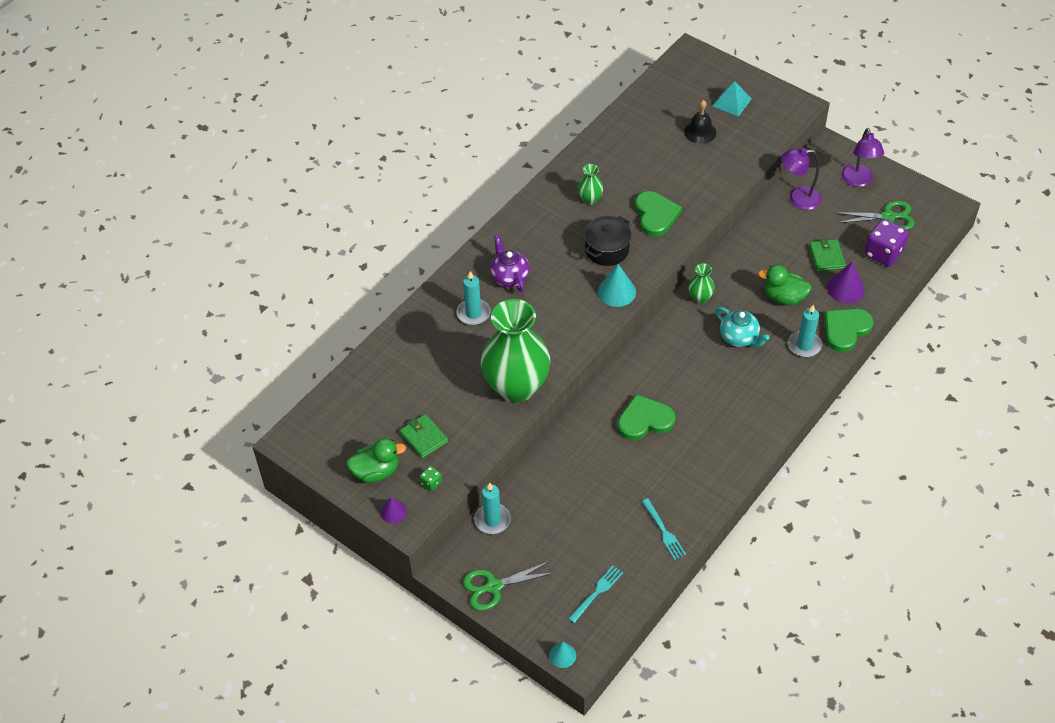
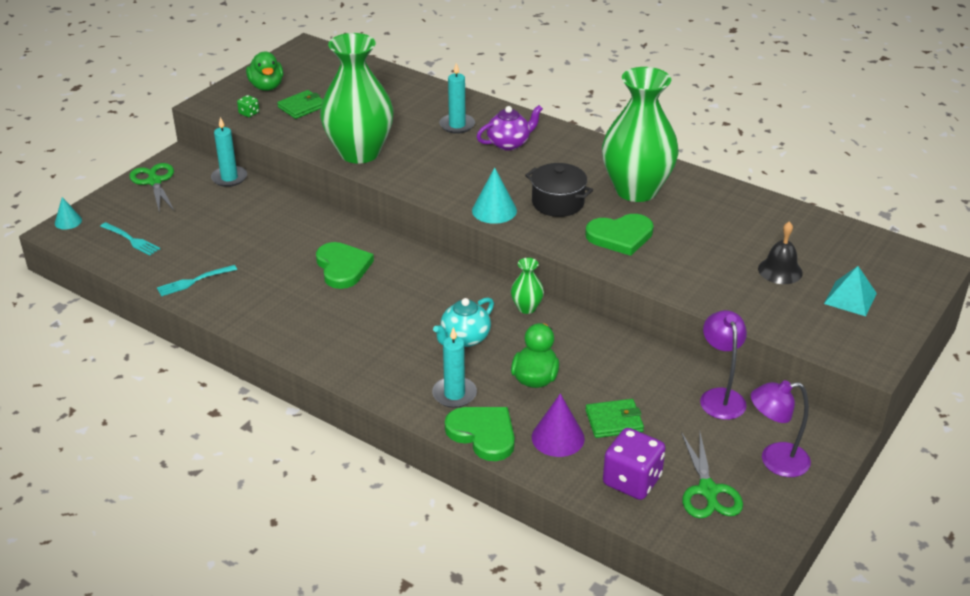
camera: 85 degrees right, 15 degrees down
purple cone [381,497,407,524] -> none
green vase [578,164,603,205] -> green vase [602,67,679,202], size x2.43

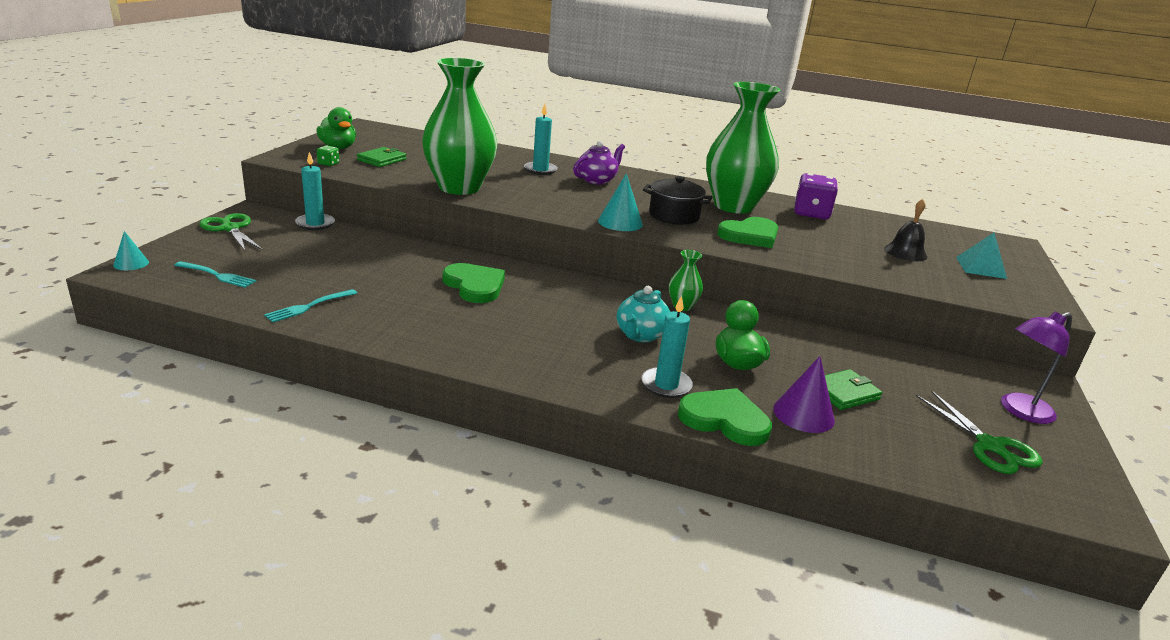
camera: 20 degrees left, 10 degrees down
purple dice [603,428,666,500] -> purple dice moved to [794,173,838,220]
purple lamp [700,310,747,420] -> none

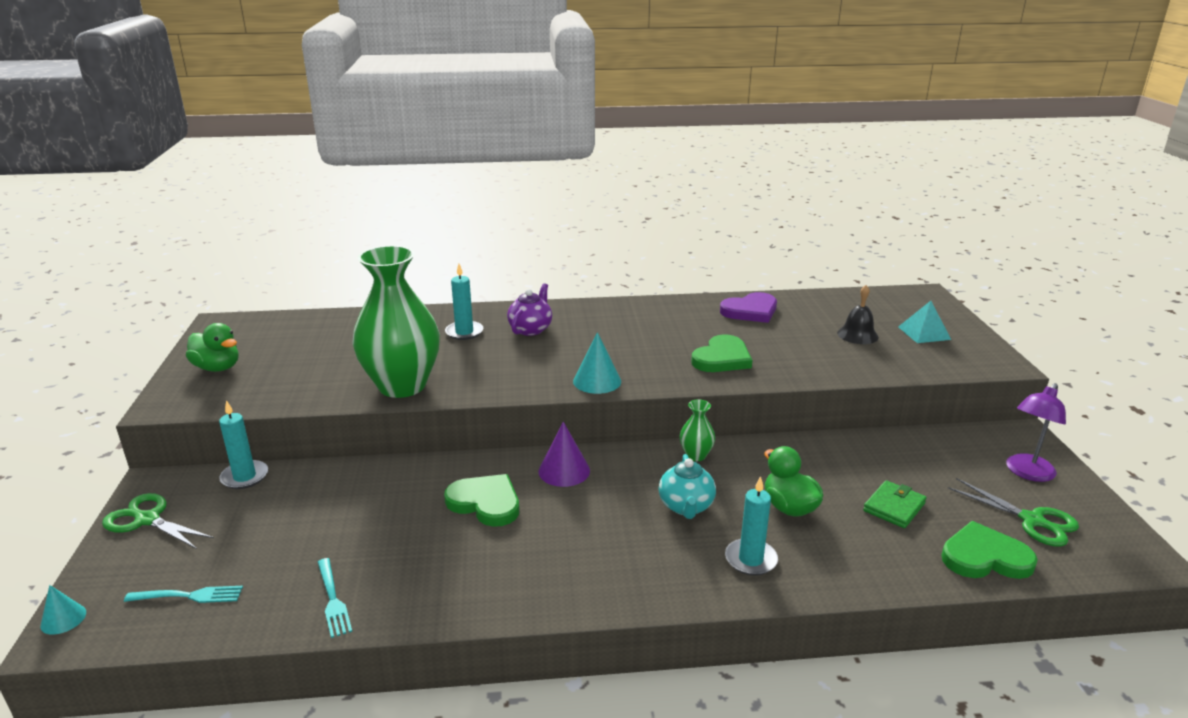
camera: 20 degrees left, 0 degrees up
turquoise fork [264,289,357,322] -> turquoise fork turned 45 degrees counterclockwise [318,558,352,638]
green dice [317,145,339,166] -> none
green wallet [357,147,406,167] -> none
black pot [643,176,713,225] -> none
green heart [678,388,772,446] -> green heart moved to [941,521,1038,579]
green vase [706,82,780,214] -> none
purple cone [773,356,835,433] -> purple cone moved to [539,422,590,487]
purple dice [794,173,838,220] -> purple heart [720,292,777,323]

